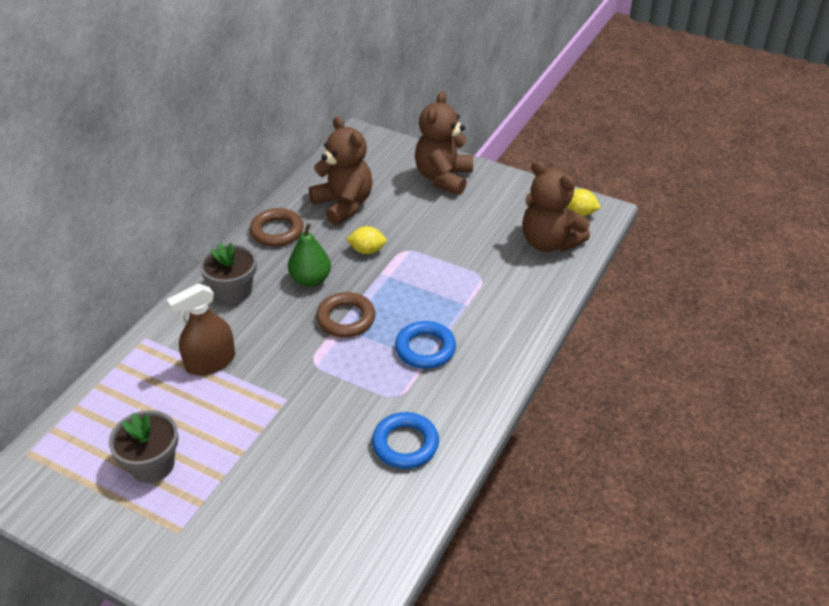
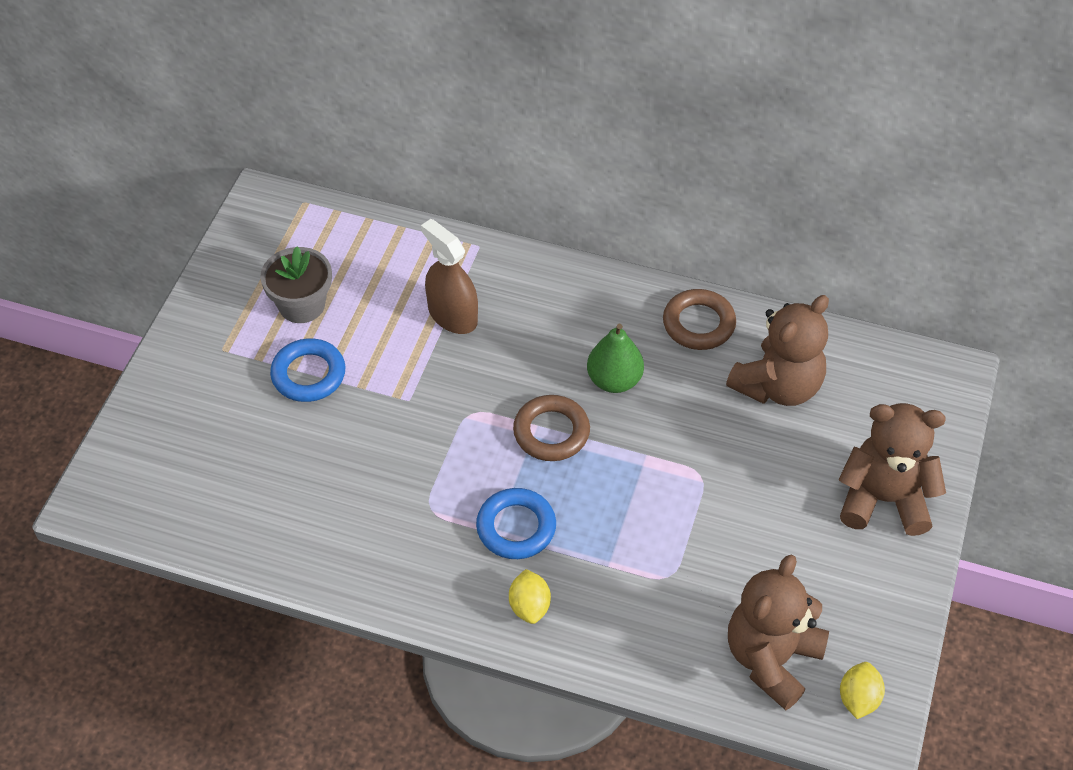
camera: 80 degrees right, 10 degrees up
grey flower pot [200,243,257,304] -> none
yellow lemon [346,226,387,254] -> yellow lemon moved to [509,569,551,624]
blue ring [372,412,439,469] -> blue ring moved to [270,338,346,402]

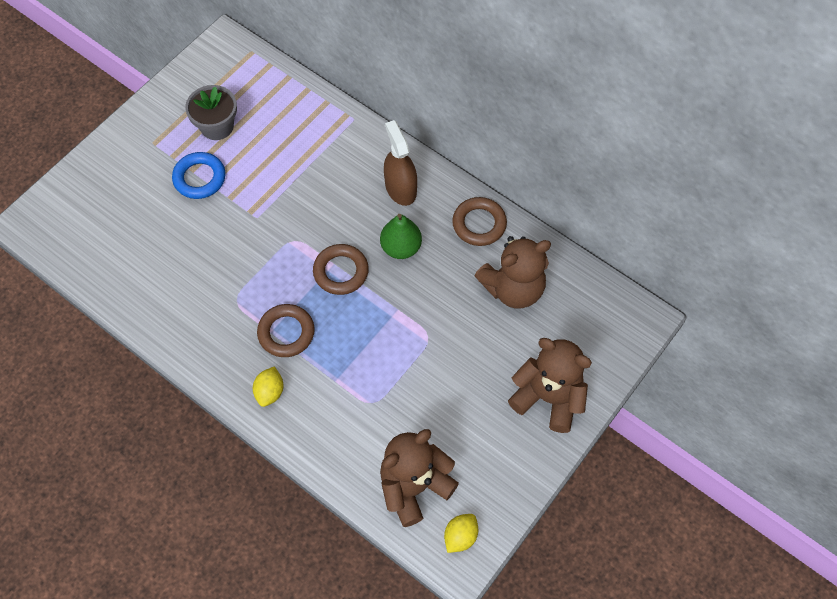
camera: 20 degrees right, 10 degrees up
brown spray bottle [421,219,478,334] -> brown spray bottle moved to [384,120,417,206]
blue ring [476,488,556,559] -> brown ring [257,304,315,357]

